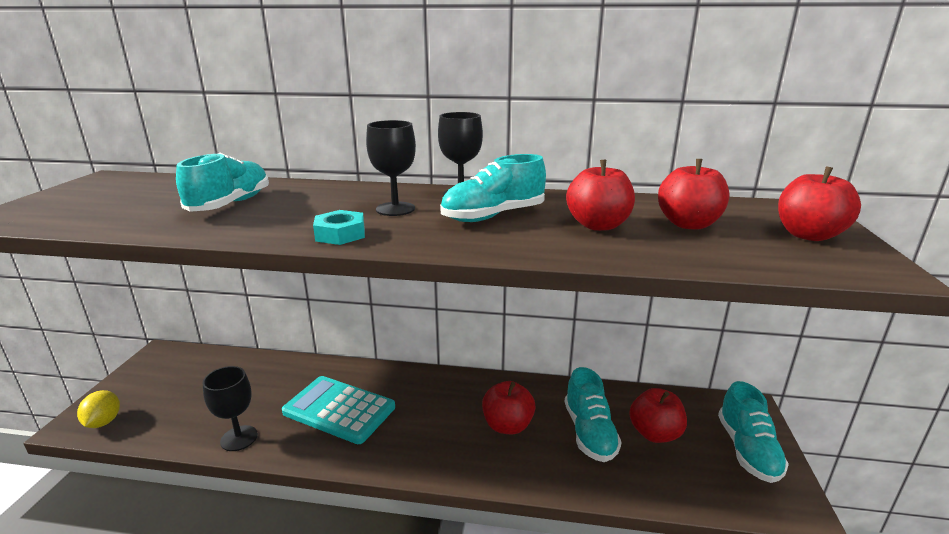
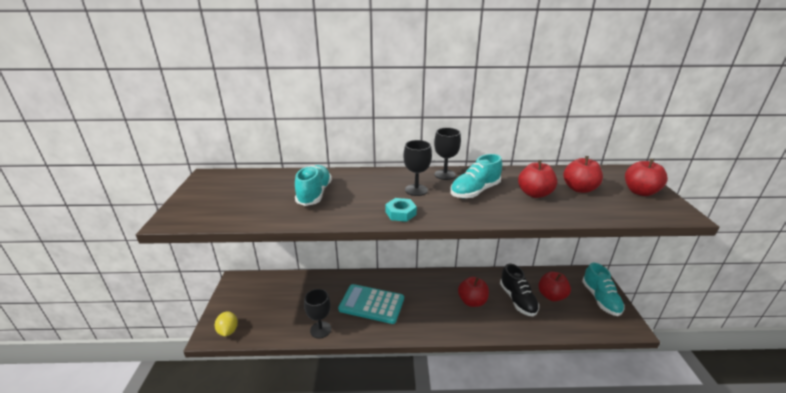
camera: 10 degrees left, 5 degrees up
turquoise shoe [565,367,622,462] -> black shoe [500,264,539,316]

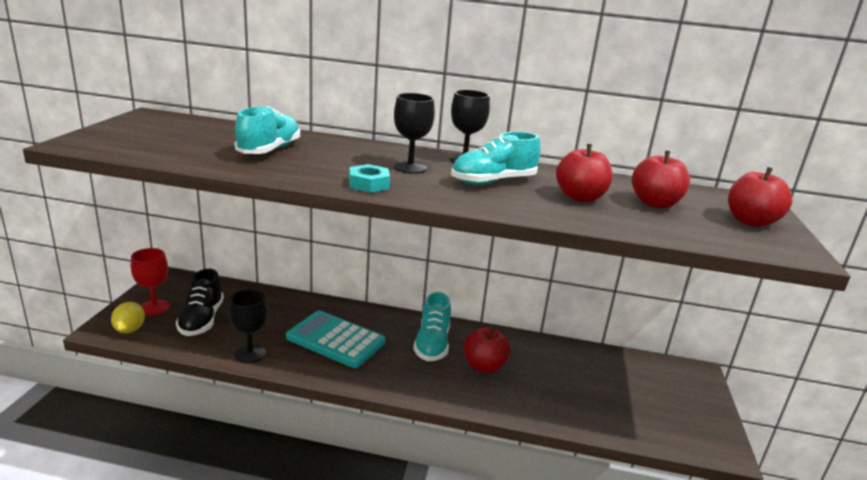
camera: 10 degrees right, 5 degrees down
black shoe [500,264,539,316] -> black shoe moved to [176,269,224,336]
red apple [538,272,571,301] -> none
turquoise shoe [582,263,625,316] -> turquoise shoe moved to [413,292,451,361]
none -> red goblet [131,248,170,315]

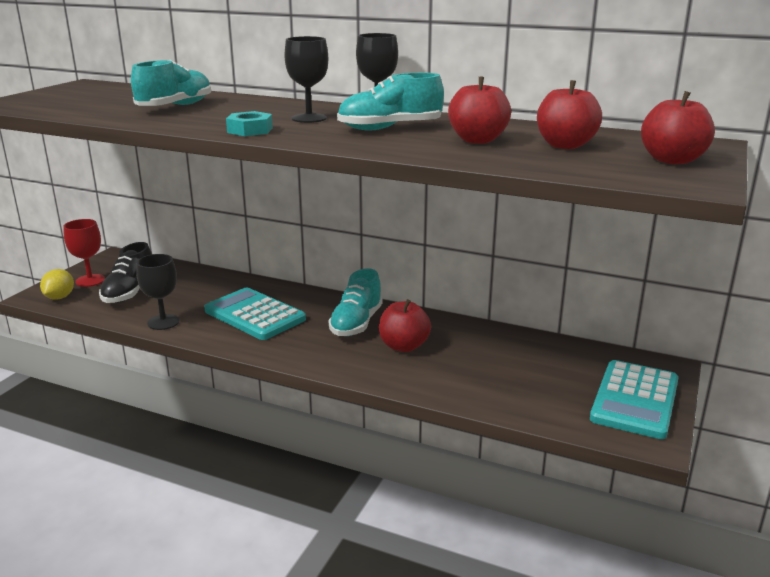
camera: 15 degrees right, 0 degrees up
none -> turquoise calculator [590,360,679,439]

